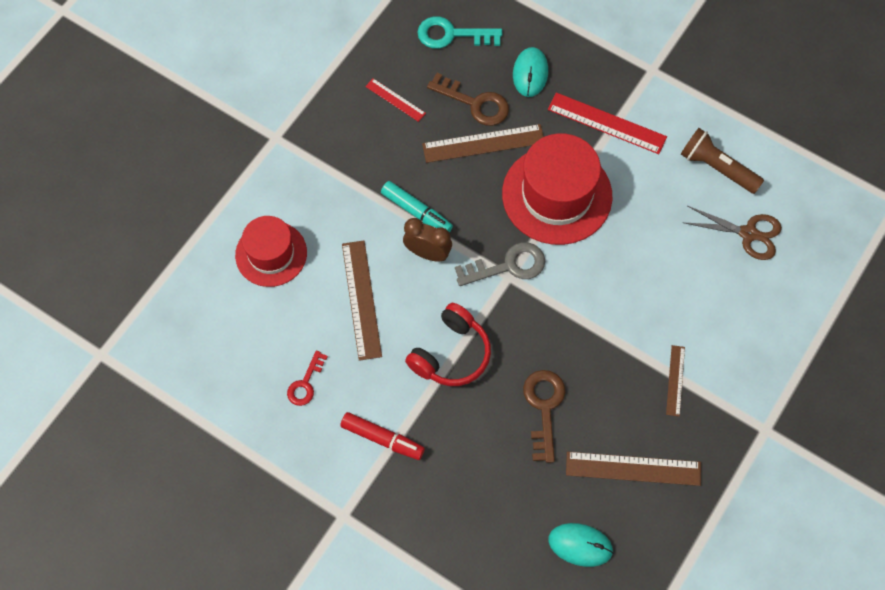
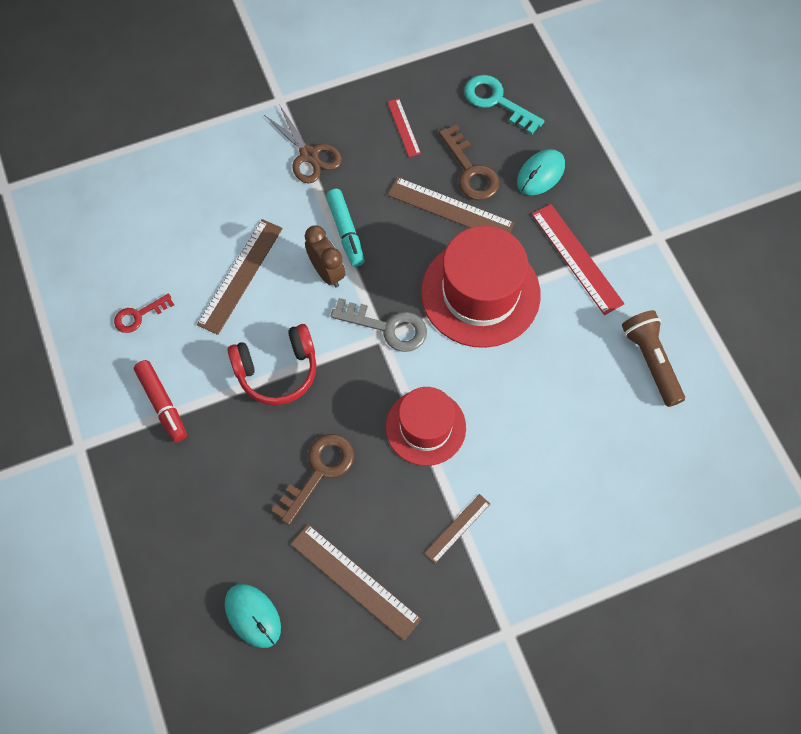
camera: 35 degrees right, 0 degrees up
red hat [235,216,307,287] -> red hat moved to [386,387,466,466]
brown scissors [685,206,782,260] -> brown scissors moved to [264,106,342,184]

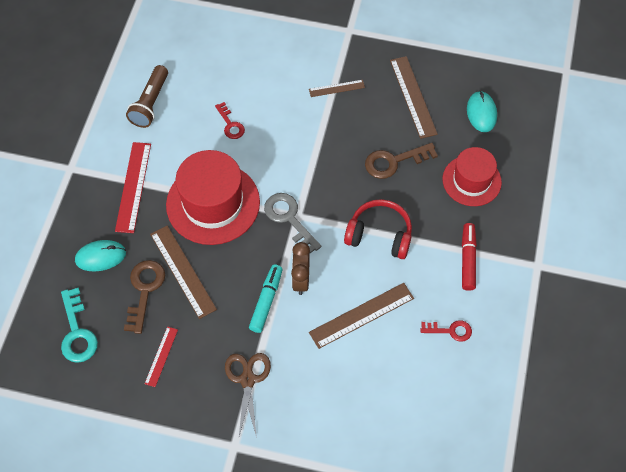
camera: 145 degrees left, 5 degrees down
red hat [386,387,466,466] -> red hat moved to [442,147,502,206]
none -> red key [215,102,245,139]

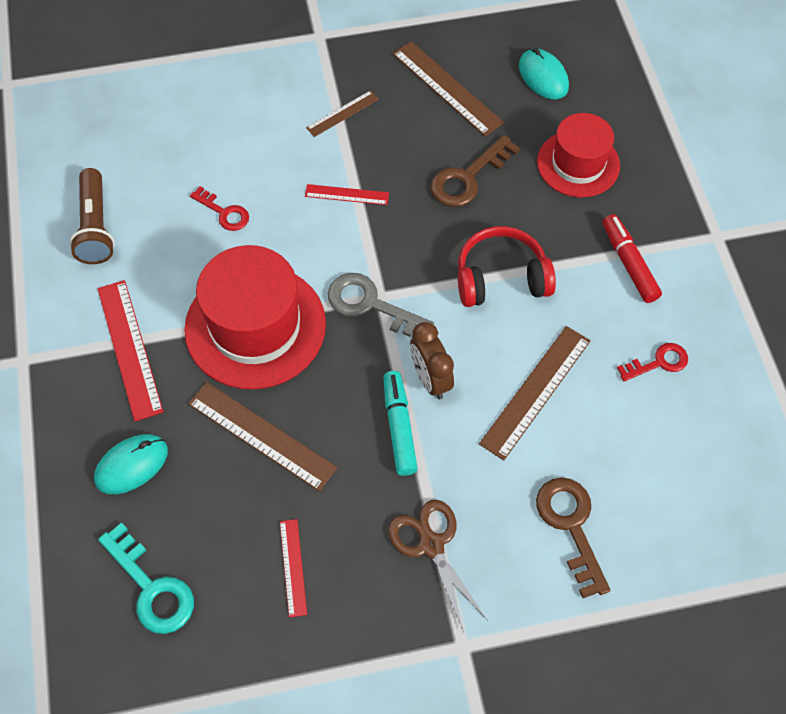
camera: 25 degrees left, 0 degrees up
brown key [124,260,165,334] -> brown key moved to [536,478,610,598]
none -> red ruler [305,184,389,205]

